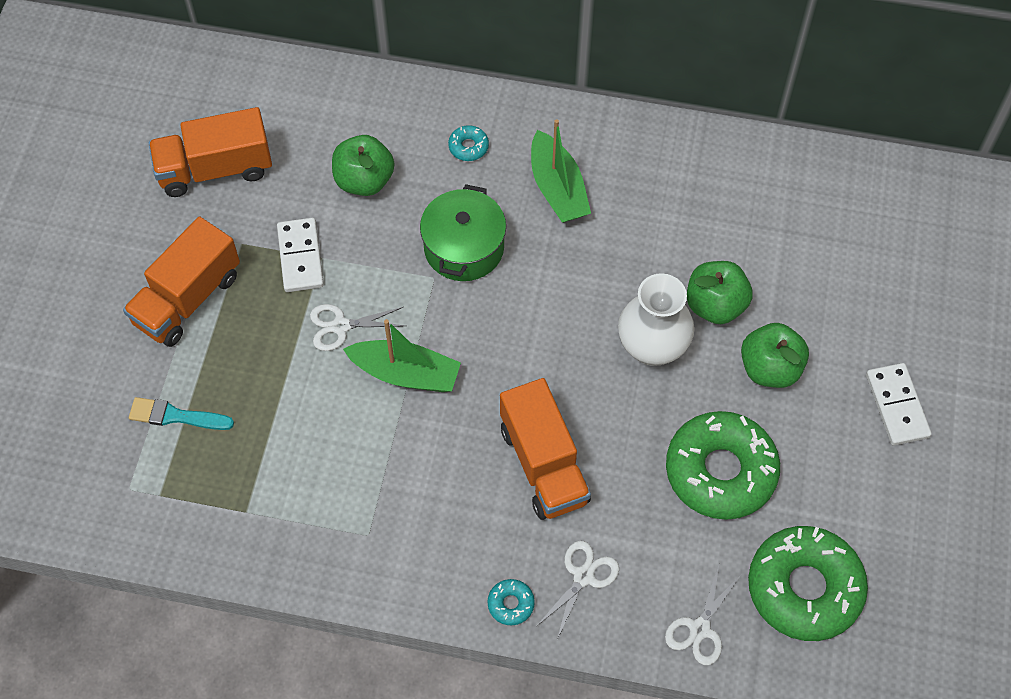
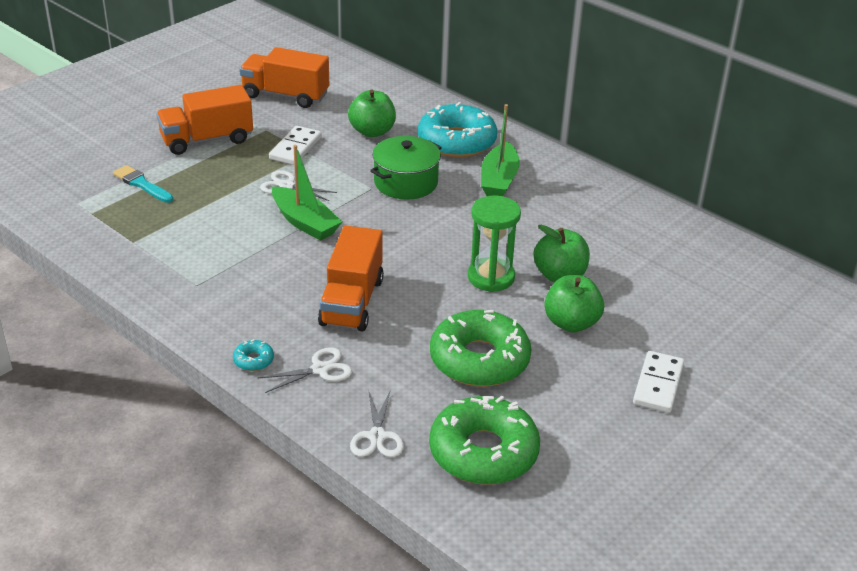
camera: 30 degrees right, 25 degrees down
turquoise donut [448,125,489,161] -> turquoise donut [418,102,497,158], size x2.50
white vase [618,273,695,366] -> green hourglass [468,196,521,292]
white scissors [665,565,741,665] -> white scissors turned 60 degrees counterclockwise [350,389,404,457]

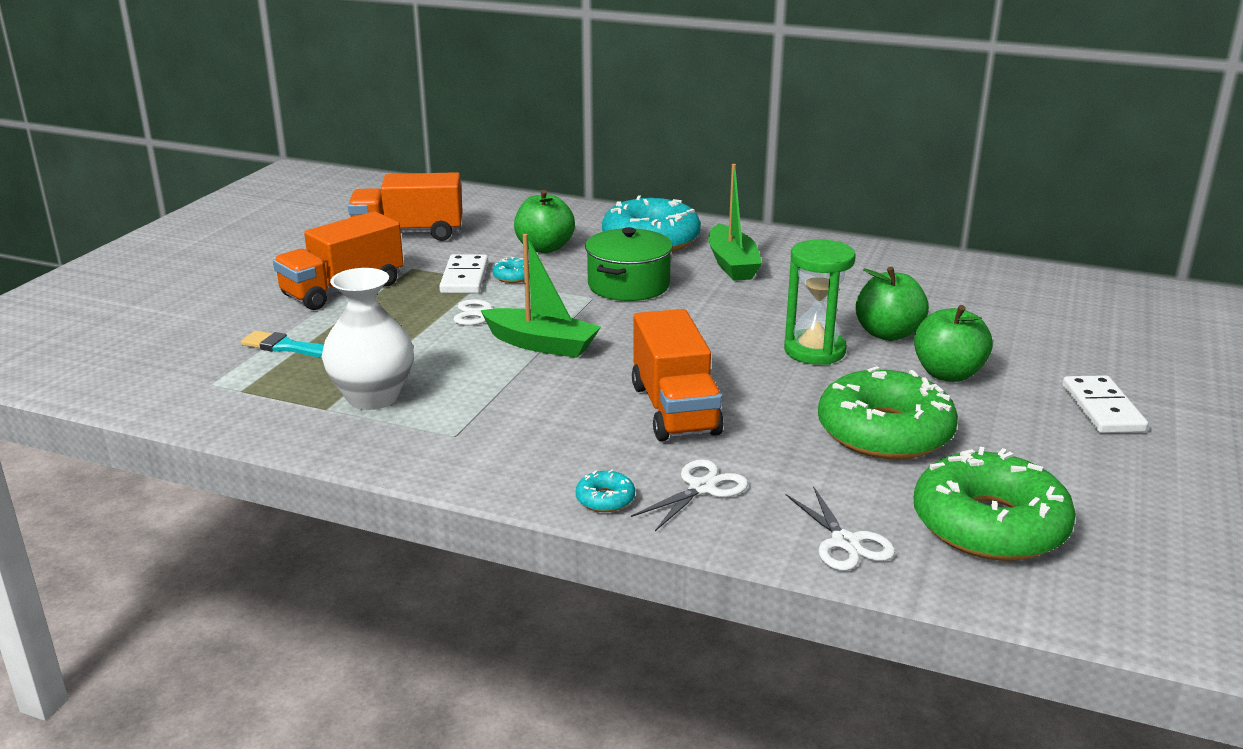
camera: 20 degrees left, 10 degrees down
none -> white vase [322,268,414,410]
none -> turquoise donut [493,257,530,283]

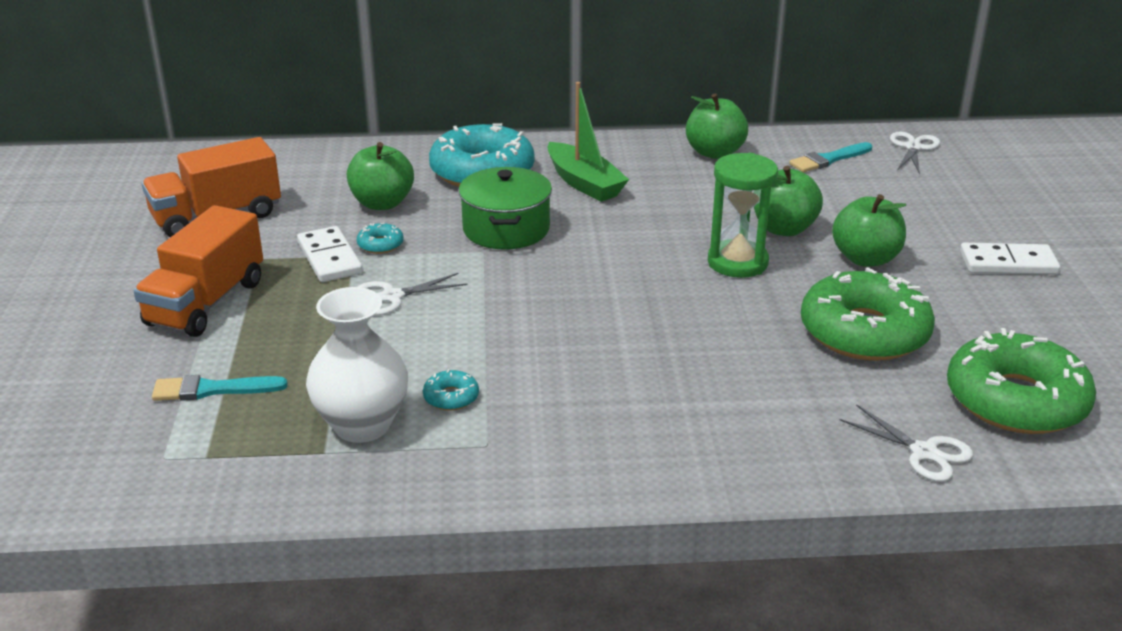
camera: 25 degrees left, 5 degrees up
green boat [480,234,601,358] -> none
turquoise donut [576,470,635,512] -> turquoise donut moved to [423,369,479,411]
white scissors [631,459,748,531] -> white scissors moved to [890,131,940,174]
orange truck [632,309,724,441] -> none
white domino [1062,375,1148,433] -> white domino turned 60 degrees counterclockwise [960,243,1060,275]
none -> green apple [686,93,748,159]
none -> turquoise brush [789,142,872,172]

